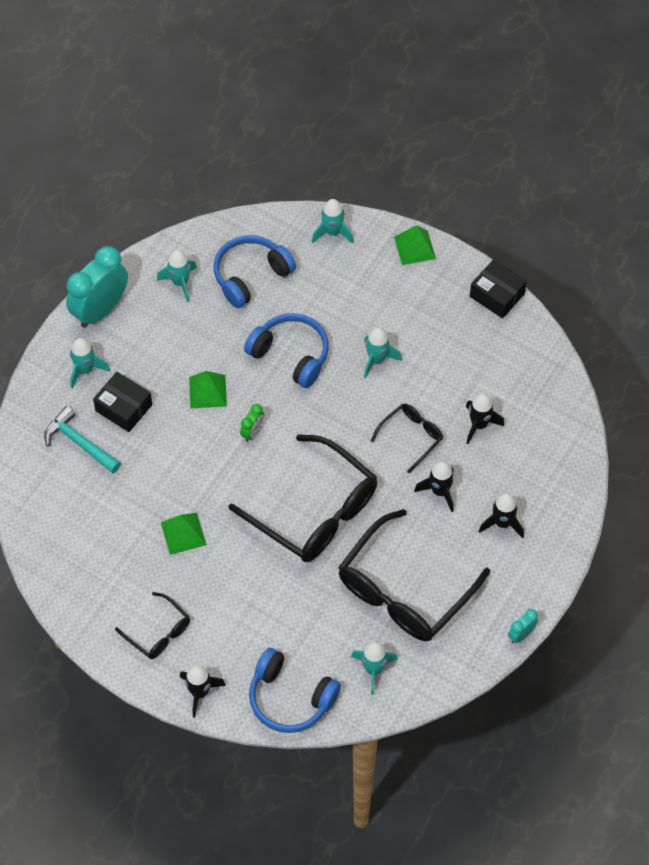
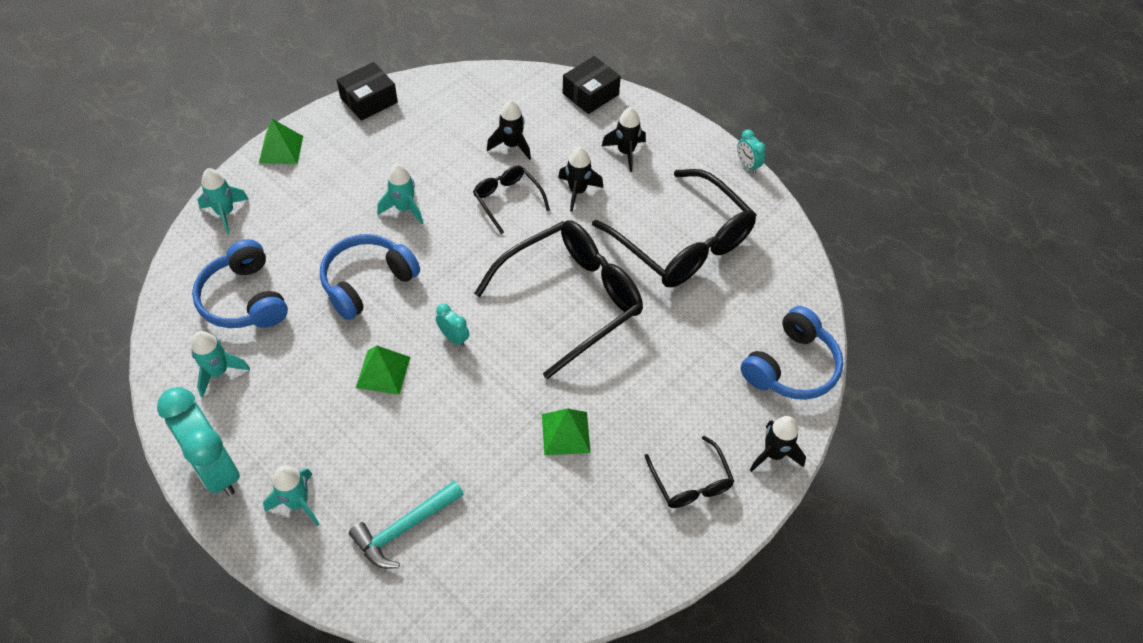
camera: 80 degrees left, 5 degrees down
black box [93,372,152,432] -> black box moved to [563,56,621,114]
black glasses [115,592,190,659] -> black glasses turned 105 degrees clockwise [645,436,734,508]
green clock [240,404,264,442] -> turquoise clock [436,303,469,347]
turquoise rocket [351,642,398,695] -> none

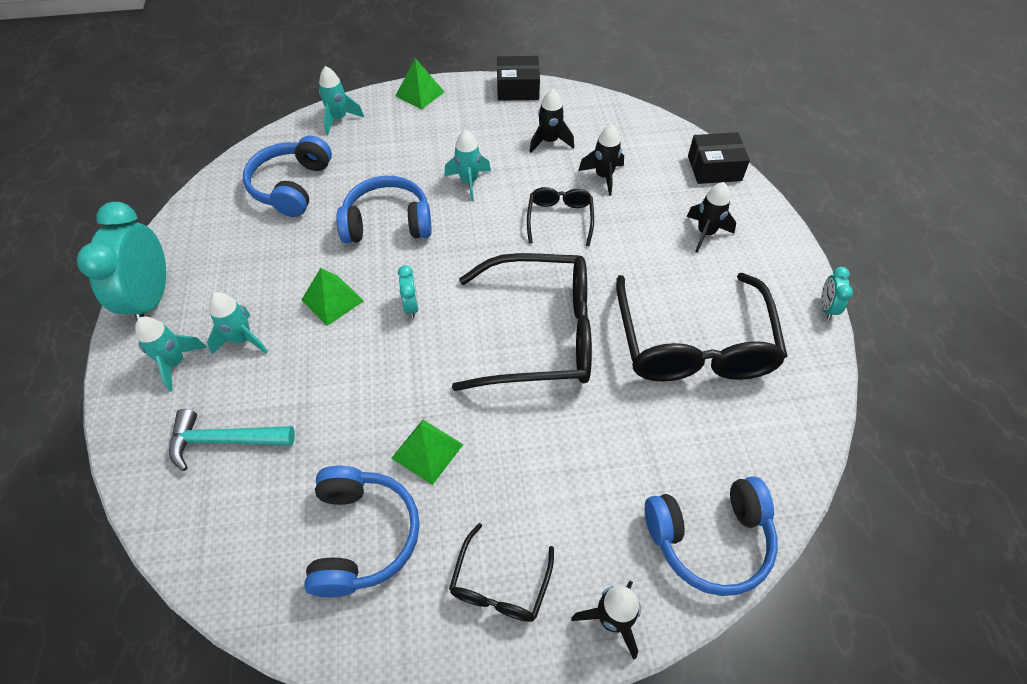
camera: 40 degrees right, 0 degrees up
turquoise rocket [191,331,250,397] -> turquoise rocket moved to [207,292,268,354]
black rocket [558,147,603,212] -> black rocket moved to [529,89,574,153]
none -> blue headphones [304,466,420,597]

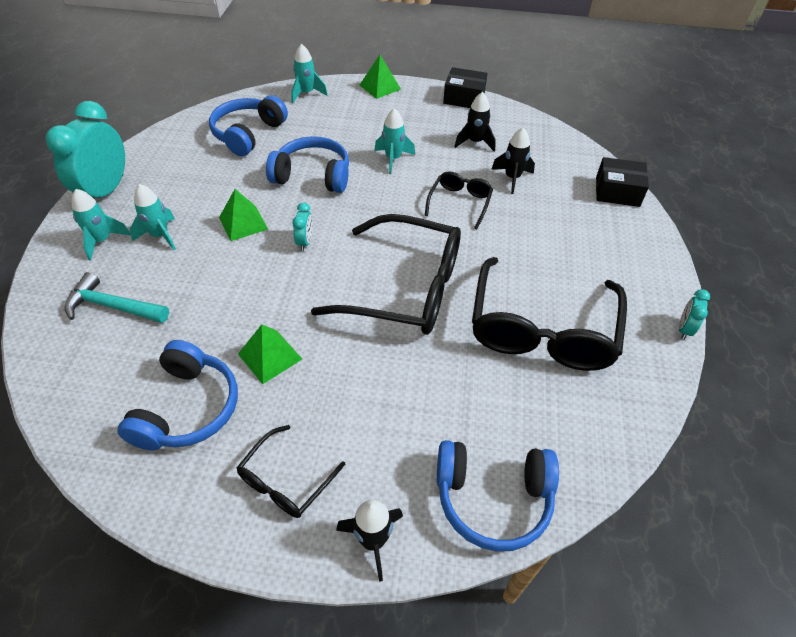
camera: 15 degrees right, 5 degrees down
black rocket [686,182,736,253] -> none

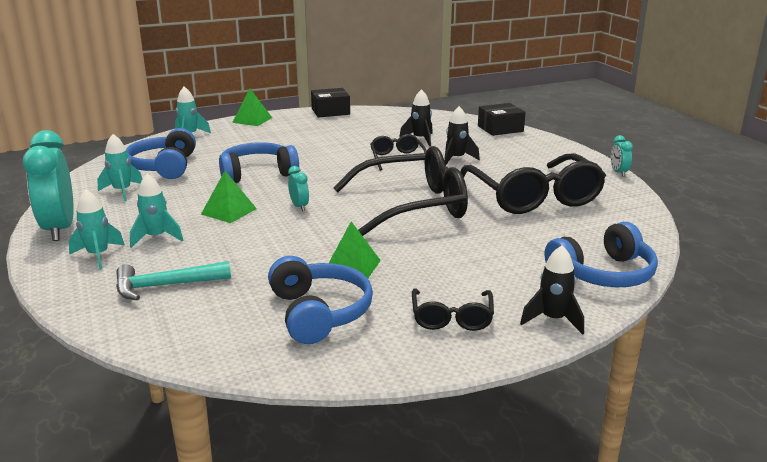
camera: 30 degrees left, 25 degrees down
turquoise rocket [374,108,415,174] -> turquoise rocket moved to [97,134,142,201]
black rocket [454,92,496,152] -> black rocket moved to [444,106,480,166]

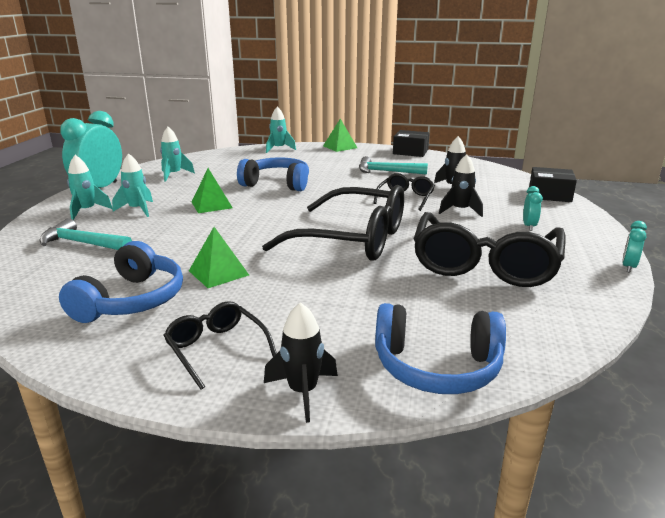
camera: 35 degrees right, 0 degrees up
blue headphones [126,128,196,179] -> none
turquoise clock [288,166,309,211] -> turquoise clock moved to [523,186,543,231]
black glasses [412,288,494,331] -> black glasses turned 105 degrees clockwise [163,301,277,390]
none -> turquoise hammer [359,156,428,175]

